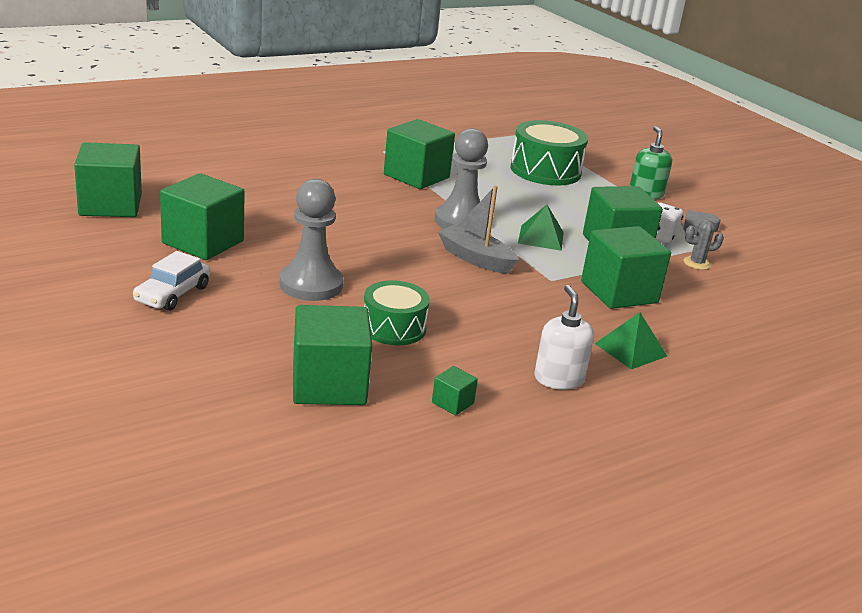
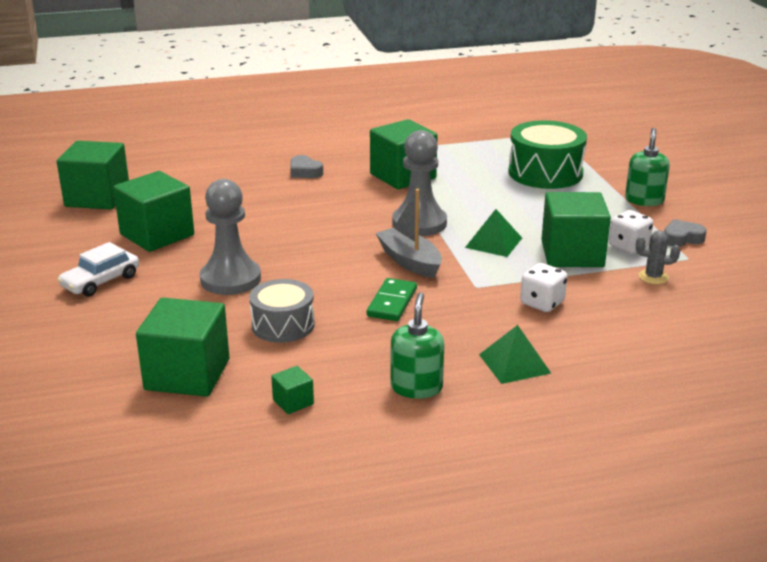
camera: 20 degrees right, 0 degrees up
green drum [364,280,430,345] -> grey drum [249,279,315,343]
white soap dispenser [534,285,594,390] -> green soap dispenser [390,292,444,399]
green cube [581,226,671,309] -> white dice [520,263,567,312]
none -> grey heart [290,155,323,178]
none -> green domino [367,278,417,321]

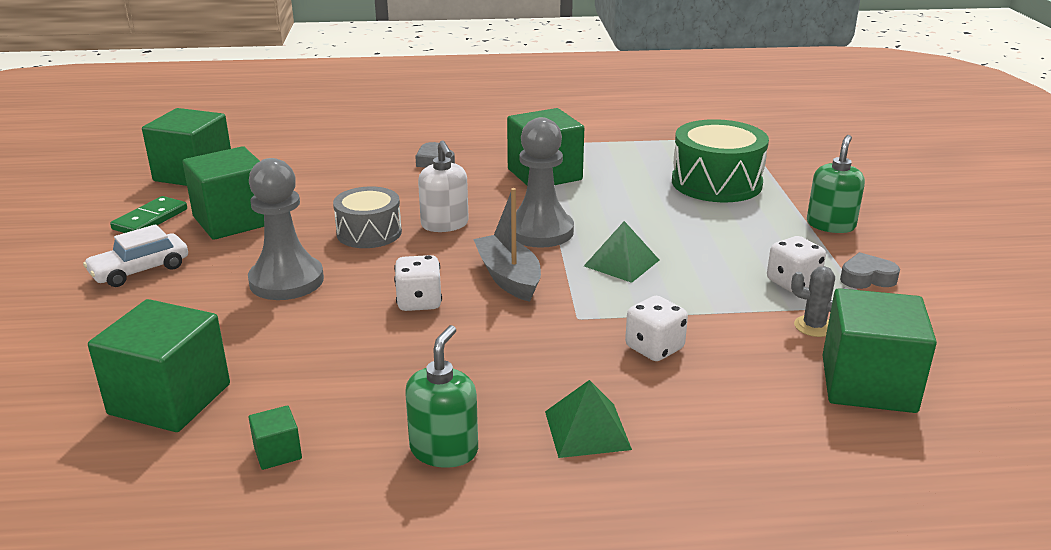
camera: 10 degrees right, 0 degrees up
grey drum [249,279,315,343] -> grey drum moved to [333,186,402,248]
green domino [367,278,417,321] -> green domino moved to [110,196,187,233]
green cube [541,192,611,267] -> green cube moved to [823,288,937,413]
none -> white dice [394,255,442,311]
none -> white soap dispenser [418,141,469,232]

